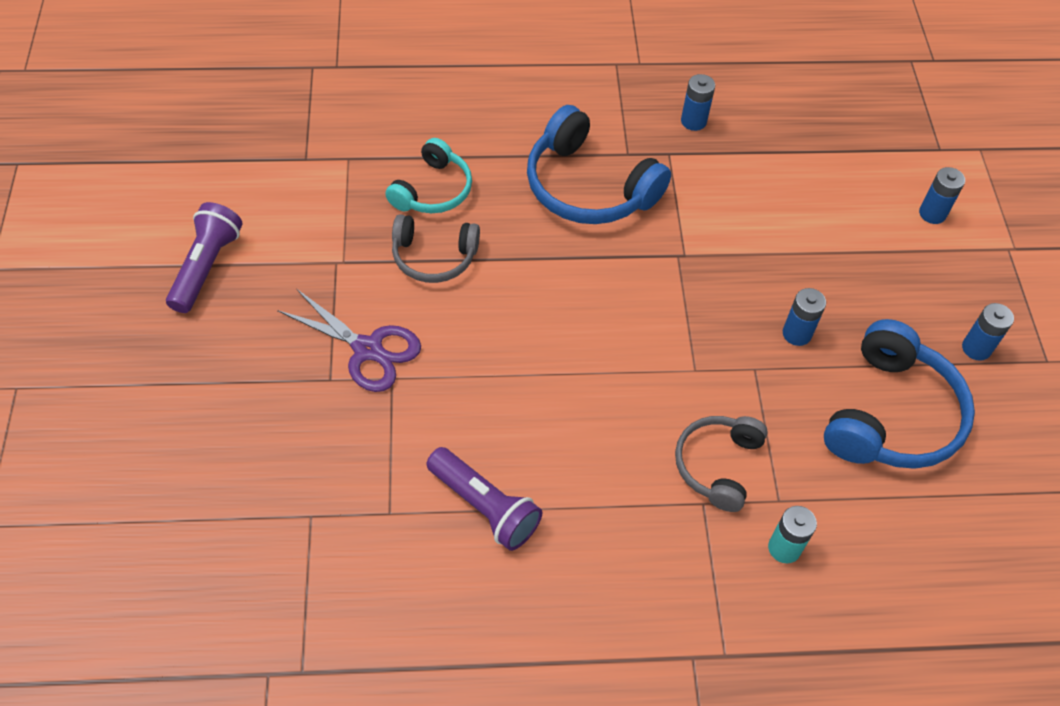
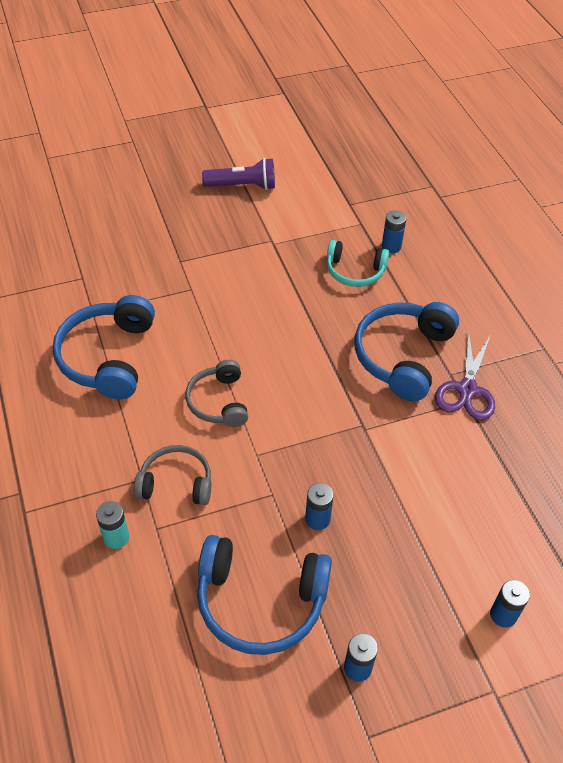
camera: 75 degrees right, 5 degrees down
purple scissors [277,289,421,392] -> purple scissors moved to [435,331,495,420]
grey headphones [392,214,480,283] -> grey headphones moved to [185,360,248,427]
purple flashlight [426,447,542,551] -> blue headphones [52,295,155,399]
blue battery [681,74,715,131] -> blue battery moved to [382,210,406,253]

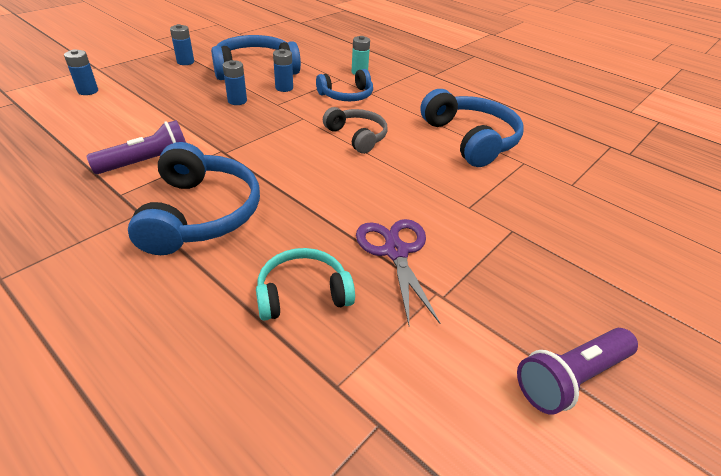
camera: 150 degrees right, 10 degrees down
grey headphones [134,445,211,505] -> blue headphones [316,69,373,101]
blue battery [382,210,406,253] -> blue battery moved to [273,49,293,92]
purple scissors [435,331,495,420] -> purple scissors moved to [356,219,440,325]
none -> purple flashlight [87,120,186,174]

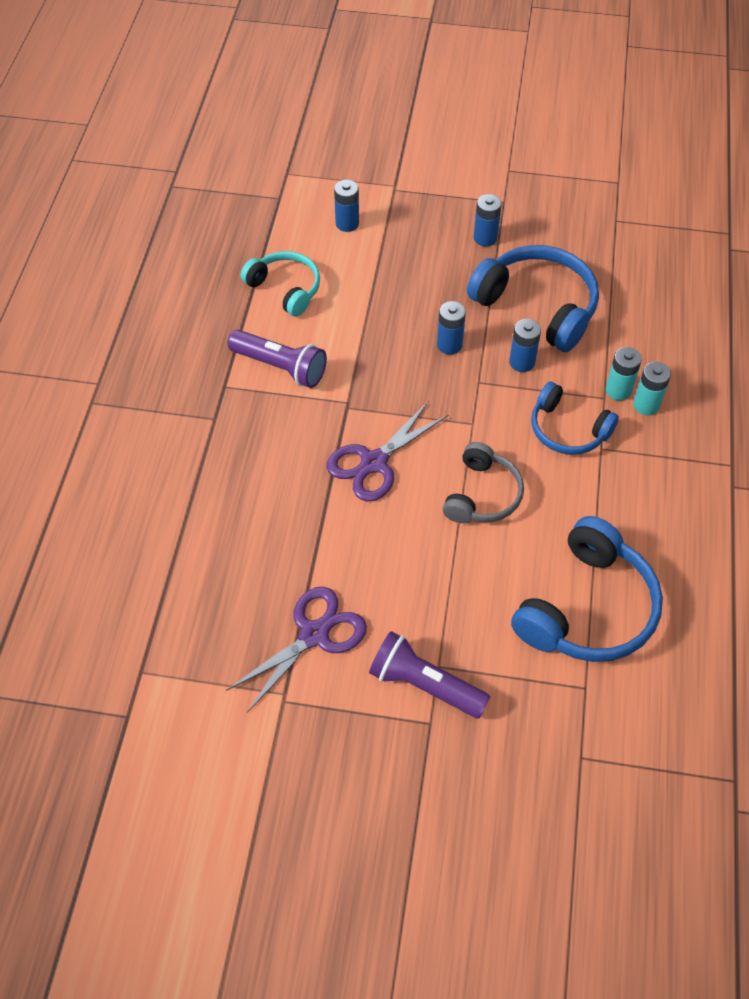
camera: 60 degrees right, 15 degrees up
blue headphones [128,142,260,255] -> none
turquoise headphones [256,248,355,321] -> turquoise headphones moved to [241,251,320,317]
purple flashlight [517,328,638,415] -> purple flashlight moved to [369,631,490,718]
none -> purple scissors [326,400,448,502]
none -> turquoise battery [606,347,642,401]

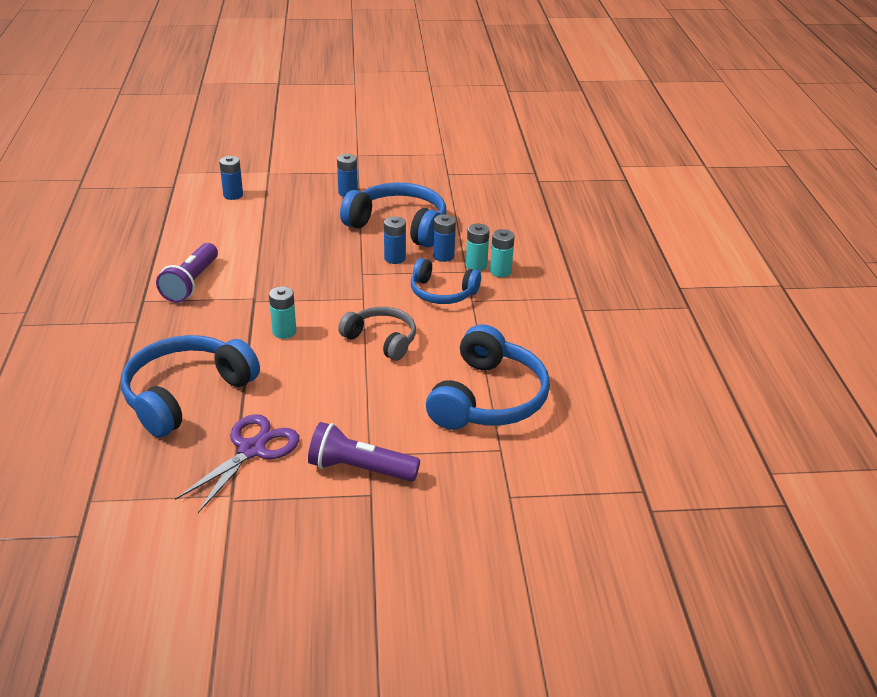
camera: 15 degrees left, 20 degrees down
purple flashlight [227,330,327,388] -> purple flashlight turned 90 degrees clockwise [156,243,218,303]
turquoise headphones [241,251,320,317] -> none
purple scissors [326,400,448,502] -> turquoise battery [269,286,296,339]
blue battery [437,301,466,355] -> blue battery moved to [433,214,456,262]
grey headphones [443,442,524,523] -> grey headphones turned 60 degrees counterclockwise [338,307,416,361]
none -> blue headphones [121,335,260,437]

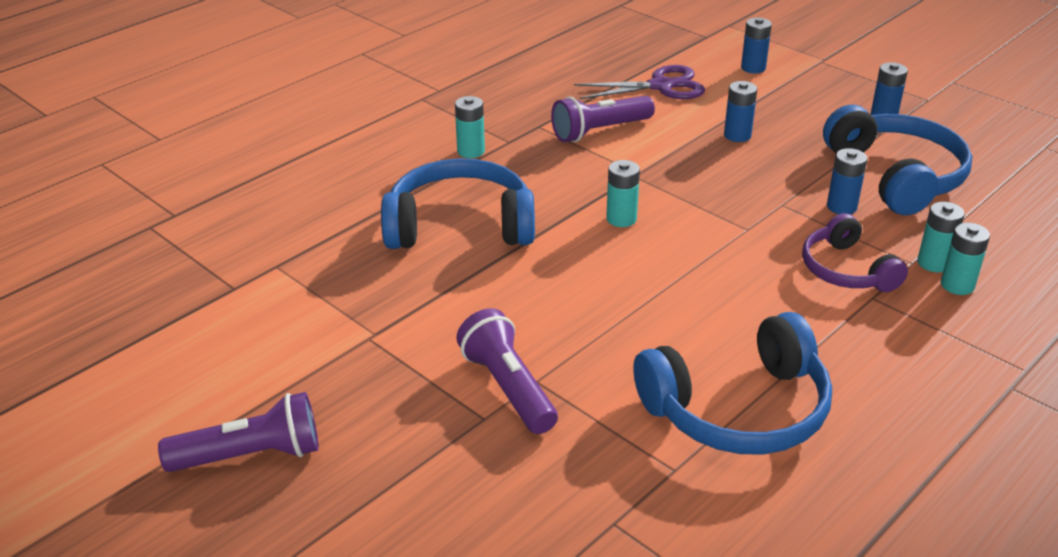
camera: 50 degrees right, 0 degrees up
purple scissors [175,414,299,513] -> purple scissors moved to [574,65,705,99]
grey headphones [338,307,416,361] -> none
blue headphones [411,258,481,304] -> purple headphones [802,213,908,292]
blue battery [433,214,456,262] -> blue battery moved to [724,81,757,142]
none -> purple flashlight [158,392,319,472]
none -> turquoise battery [455,96,485,158]

